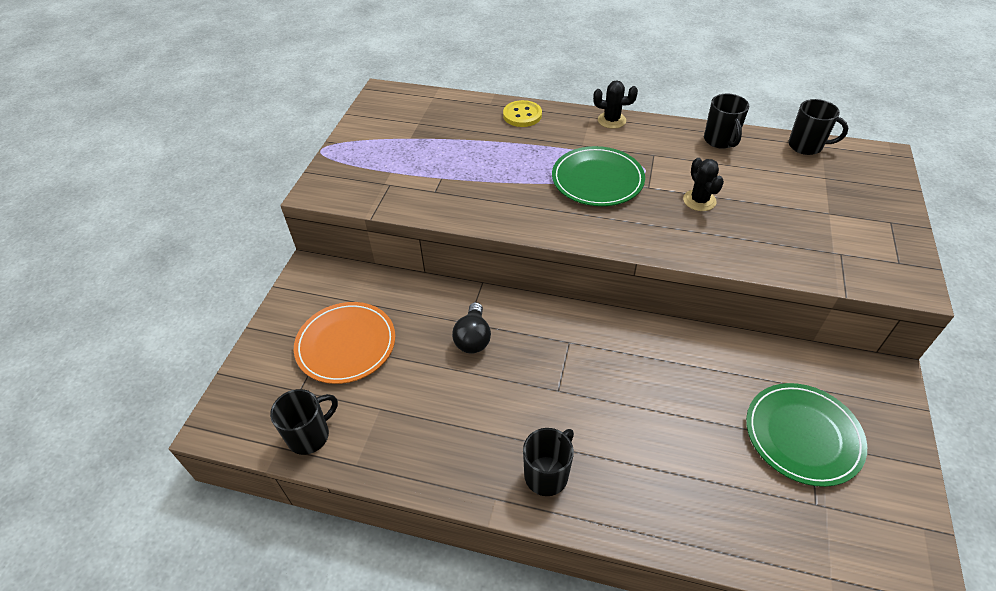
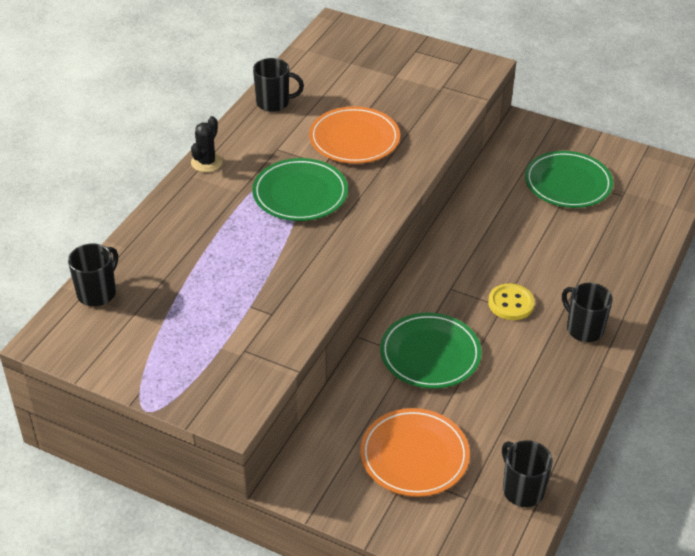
camera: 80 degrees left, 5 degrees down
black light bulb [452,302,491,354] -> green plate [380,313,482,389]
yellow button [503,100,542,127] -> yellow button moved to [488,284,535,320]
black cactus [683,158,724,211] -> orange plate [309,106,400,164]
black mug [788,99,848,155] -> black mug moved to [68,244,118,306]

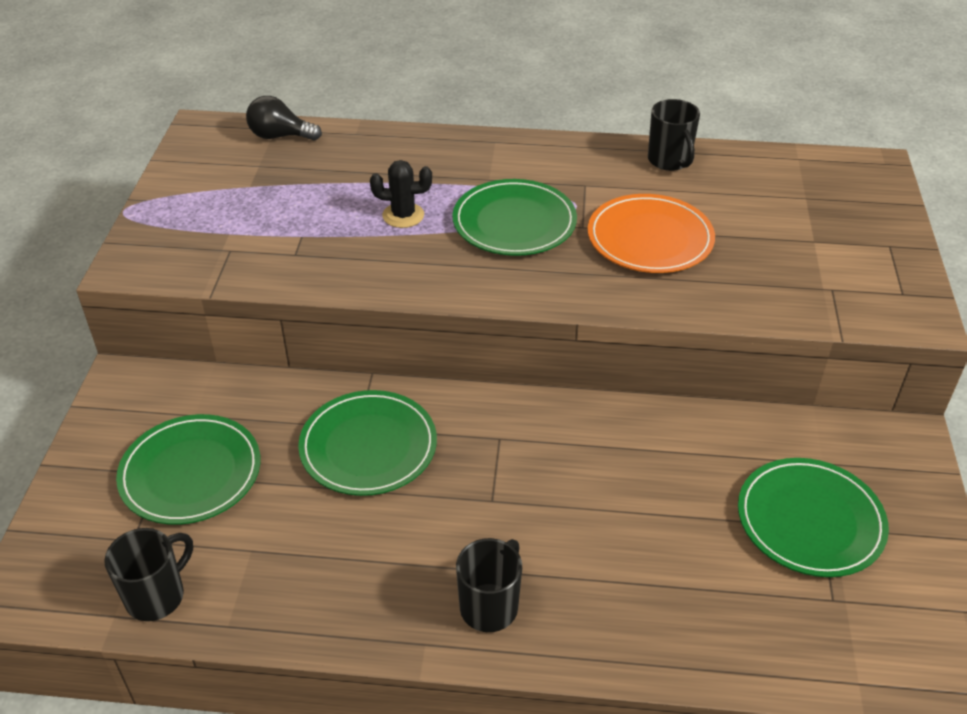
camera: 70 degrees right, 0 degrees up
black mug [68,244,118,306] -> black light bulb [246,96,322,140]
black cactus [191,116,223,172] -> black cactus moved to [370,160,432,228]
orange plate [360,408,470,497] -> green plate [116,414,260,525]
yellow button [488,284,535,320] -> none

